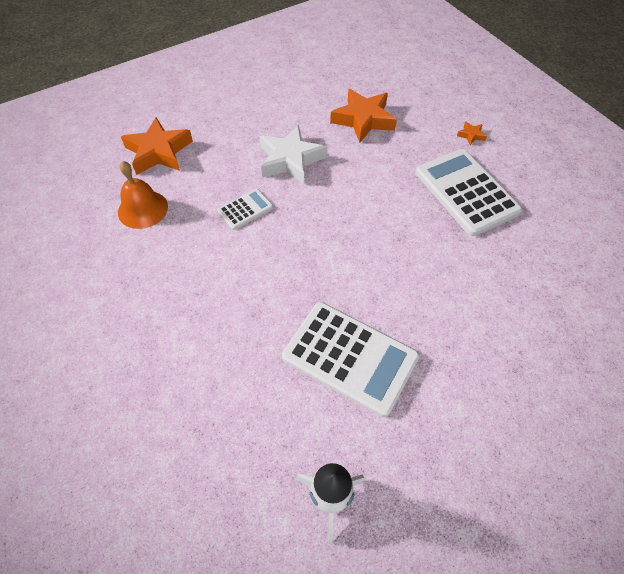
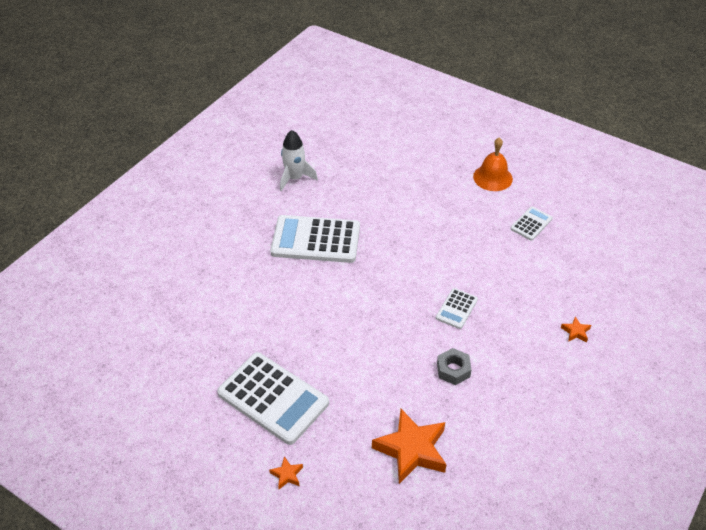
camera: 155 degrees right, 10 degrees down
orange bell [118,161,168,229] -> orange bell moved to [473,137,513,191]
orange star [121,117,193,175] -> orange star [561,316,591,342], size x0.43
white star [259,125,327,184] -> grey nut [437,348,472,385]
none -> white calculator [511,206,553,241]

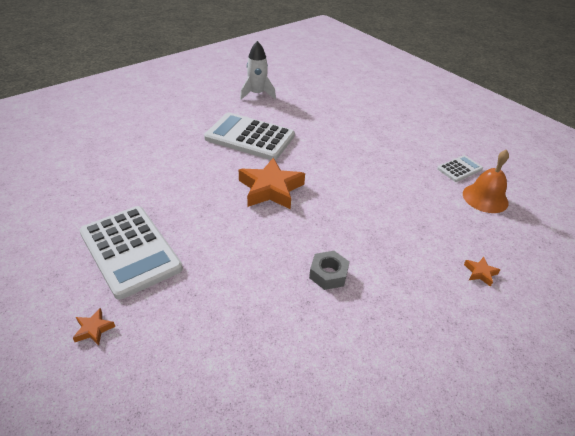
camera: 15 degrees right, 5 degrees down
orange star [372,409,446,484] -> orange star moved to [239,158,305,210]
white calculator [436,288,478,329] -> none
orange bell [473,137,513,191] -> orange bell moved to [463,150,509,213]

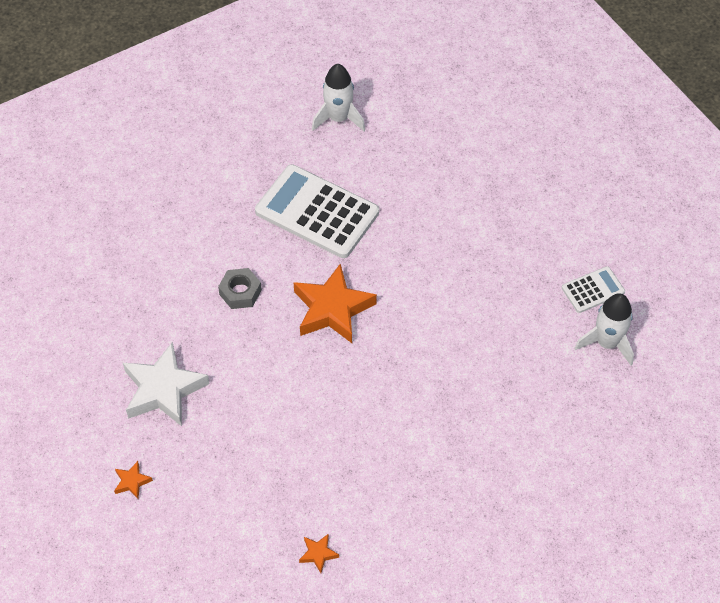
camera: 10 degrees right, 15 degrees up
white calculator [79,206,183,300] -> white star [123,342,209,426]
grey nut [309,251,349,290] -> grey nut moved to [218,268,262,309]
orange bell [463,150,509,213] -> white rocket [575,293,634,365]
orange star [464,257,500,287] -> orange star moved to [299,534,339,573]

